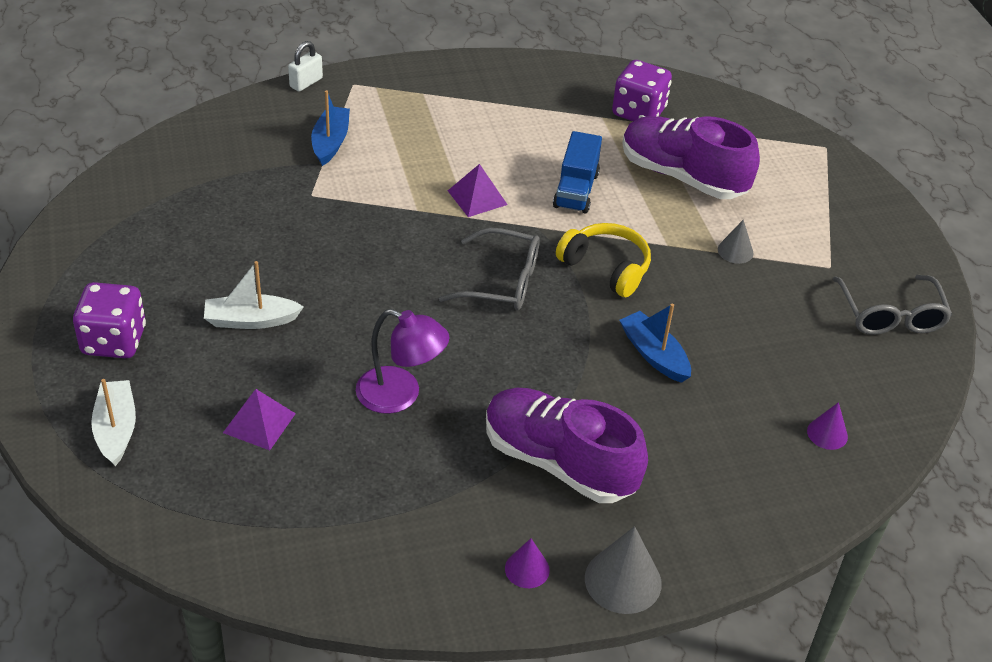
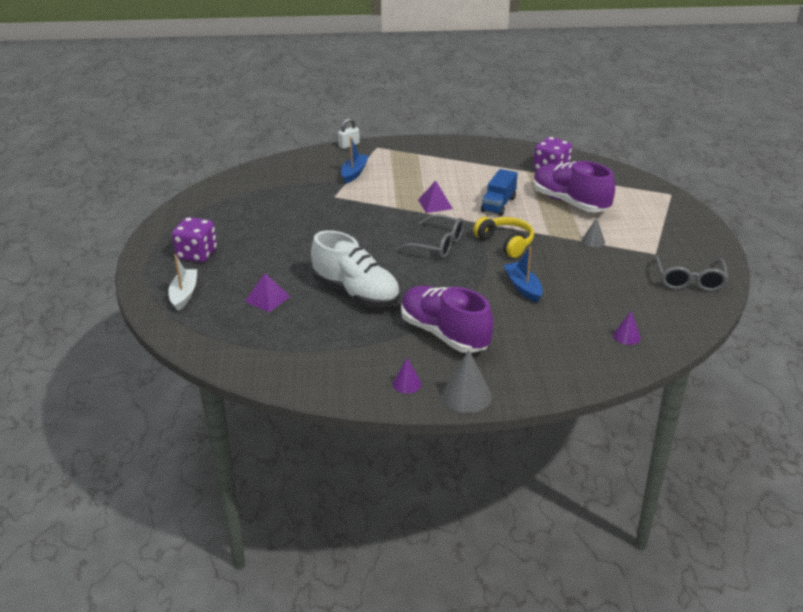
camera: 15 degrees right, 10 degrees down
white boat [204,261,304,329] -> none
purple lamp [356,309,450,414] -> white shoe [311,230,400,307]

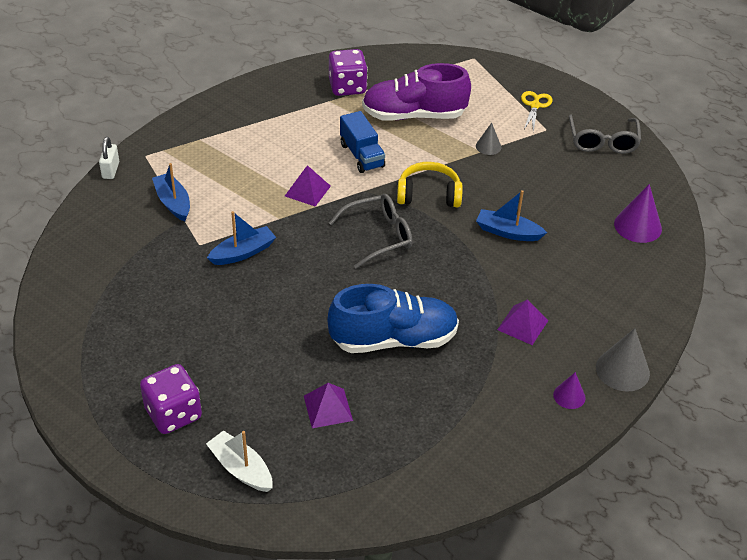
camera: 50 degrees left, 10 degrees up
white shoe [311,230,400,307] -> blue shoe [328,284,459,353]
purple shoe [401,286,493,353] -> purple pyramid [497,299,548,345]
purple cone [613,311,641,345] -> purple cone [614,184,662,243], size x1.71
grey glasses [655,256,729,291] -> grey glasses turned 45 degrees clockwise [569,115,641,154]
none -> blue boat [207,211,276,265]
none -> yellow scissors [521,91,552,132]

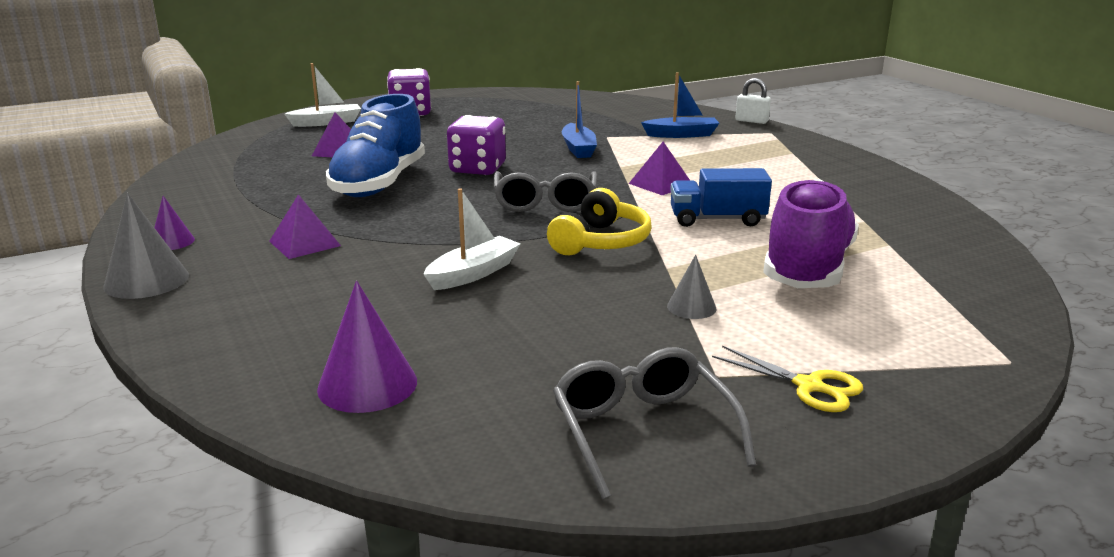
camera: 115 degrees right, 20 degrees down
purple dice [329,49,368,96] -> purple dice moved to [447,115,506,175]
blue boat [476,190,547,241] -> white boat [424,188,520,290]
grey glasses [569,115,641,154] -> grey glasses turned 45 degrees clockwise [553,347,756,499]

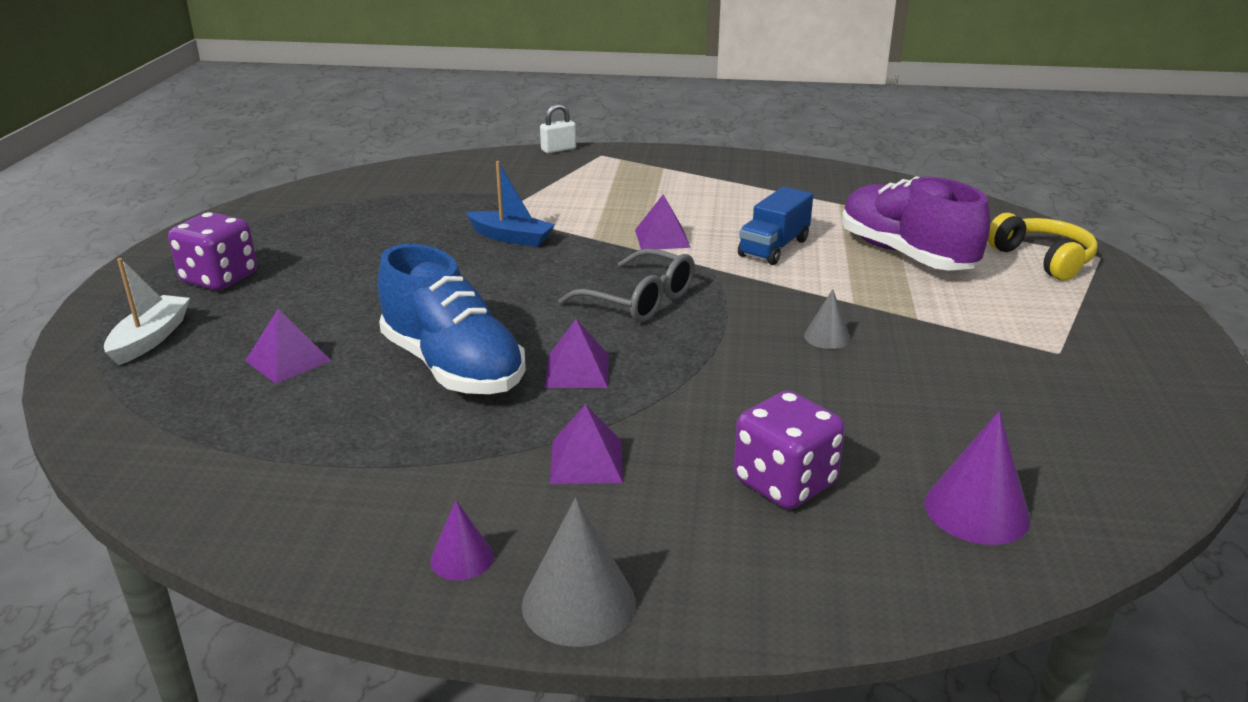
camera: 55 degrees left, 5 degrees up
white boat [424,188,520,290] -> none
purple dice [447,115,506,175] -> purple dice moved to [733,390,845,509]
yellow headphones [547,188,652,255] -> yellow headphones moved to [988,213,1098,281]
grey glasses [553,347,756,499] -> none
blue boat [641,72,720,138] -> none
grey cone [667,255,717,319] -> grey cone moved to [804,289,850,349]
yellow scissors [712,346,863,412] -> none
none -> purple pyramid [544,319,609,388]

